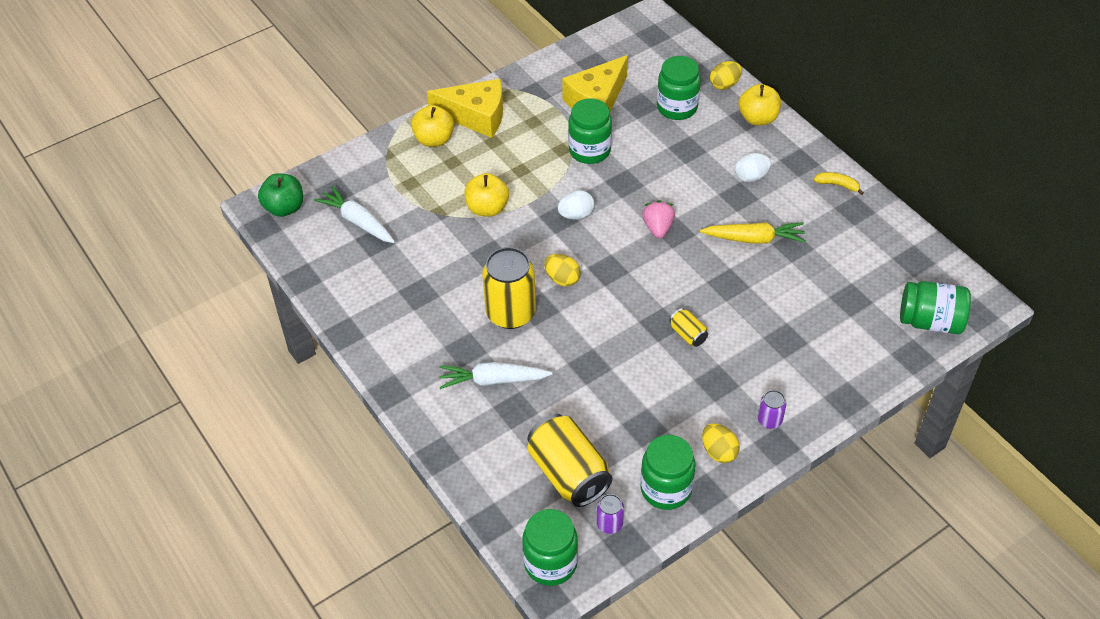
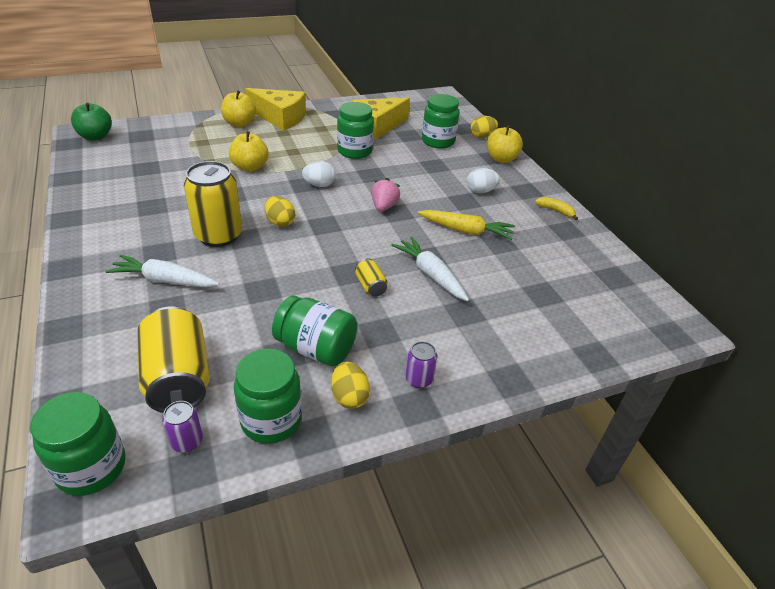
camera: 10 degrees right, 10 degrees down
white carrot [314,186,395,243] -> white carrot moved to [391,236,469,301]
green jar [900,281,971,334] -> green jar moved to [272,295,357,367]

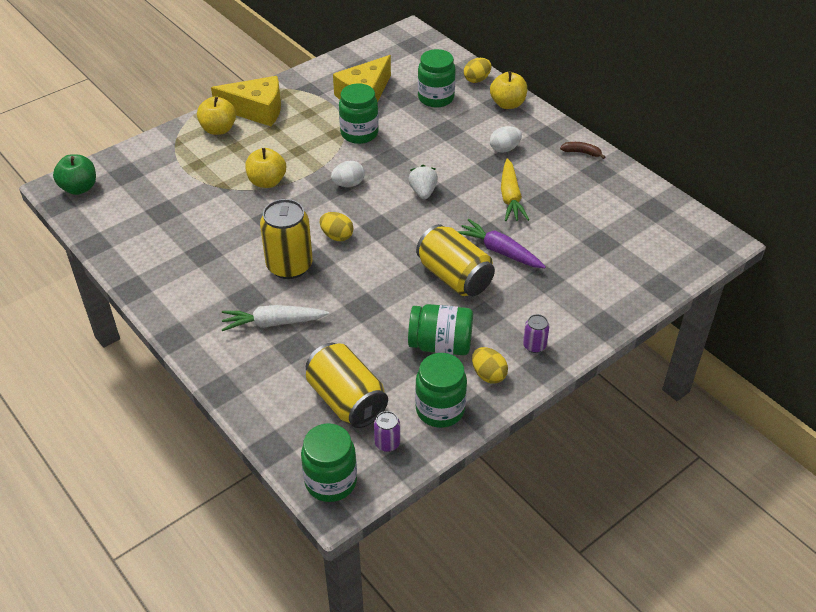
camera: 15 degrees left, 5 degrees up
yellow can [355,258,388,297] -> yellow can [416,224,495,296], size x2.14
pink strawberry [371,178,400,212] -> white strawberry [408,165,438,199]
white carrot [391,236,469,301] -> purple carrot [457,219,546,268]
yellow carrot [418,210,515,240] -> yellow carrot turned 90 degrees clockwise [501,158,529,221]
yellow banana [535,197,578,220] -> brown banana [560,142,605,159]

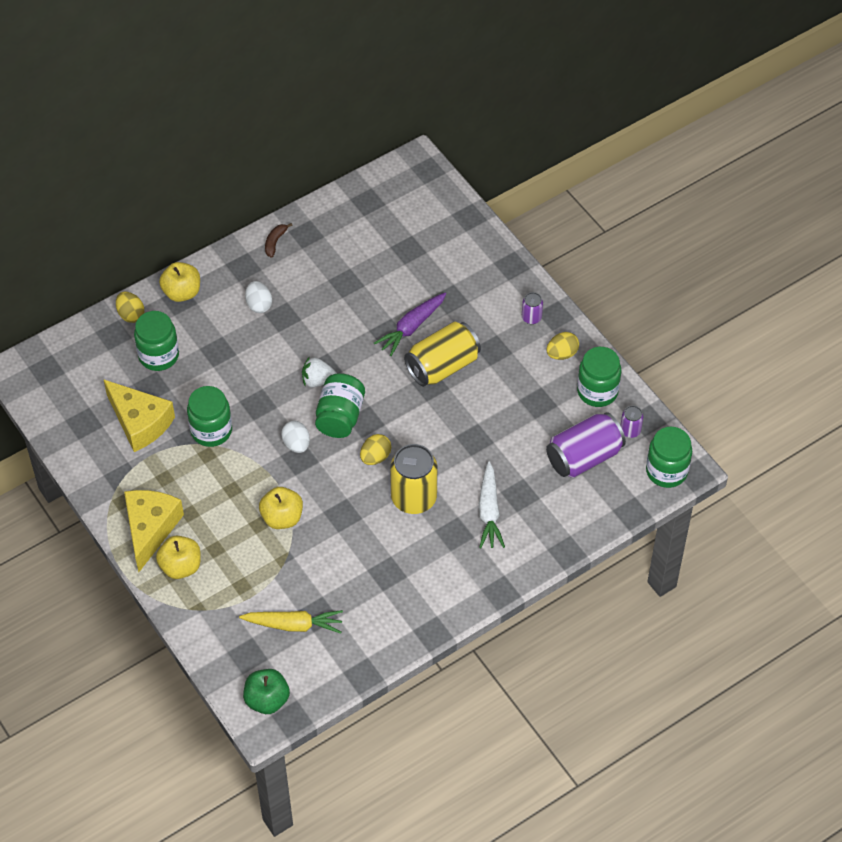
camera: 85 degrees left, 10 degrees up
yellow can [306,343,388,428] -> purple can [546,412,626,478]
green jar [408,304,473,355] -> green jar moved to [315,373,365,438]
yellow carrot [501,158,529,221] -> yellow carrot moved to [239,610,343,634]

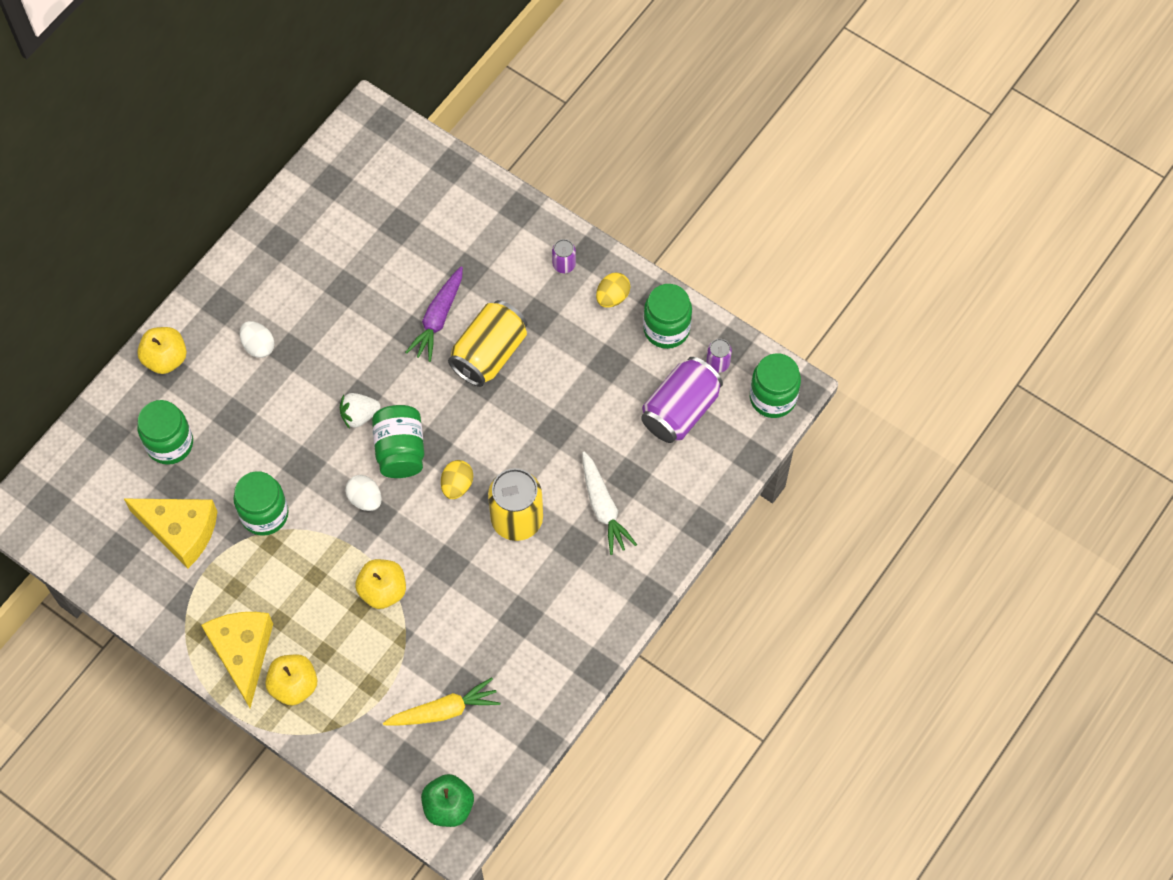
camera: 20 degrees left, 10 degrees up
yellow egg [116,292,144,323] -> none
brown banana [265,223,292,258] -> none

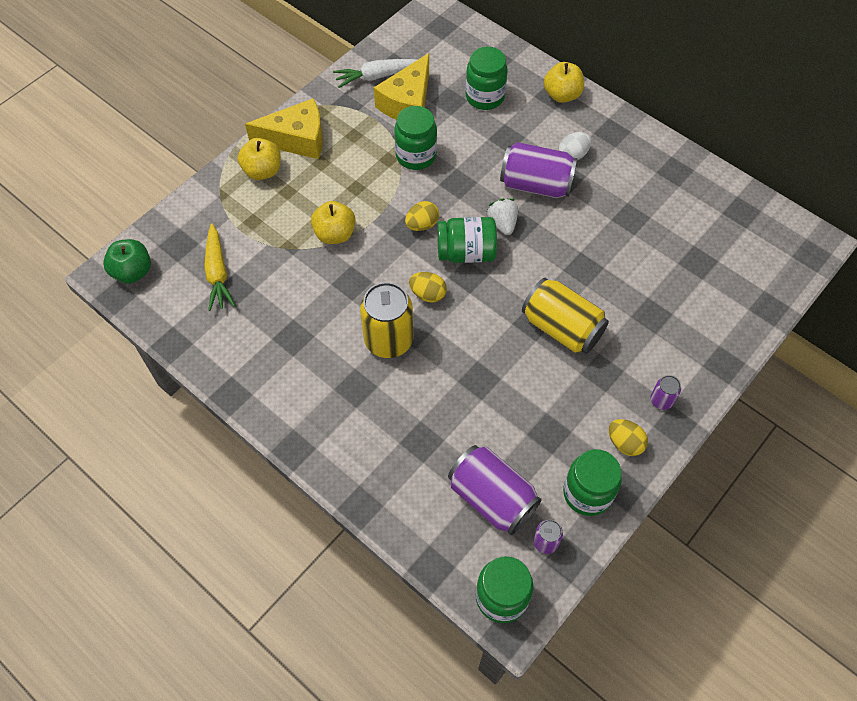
camera: 95 degrees right, 5 degrees down
white egg [345,475,382,511] -> yellow egg [405,201,439,231]
purple carrot [405,266,463,362] -> none
white carrot [582,452,637,555] -> white carrot moved to [333,59,417,88]
none -> purple can [500,142,578,198]

